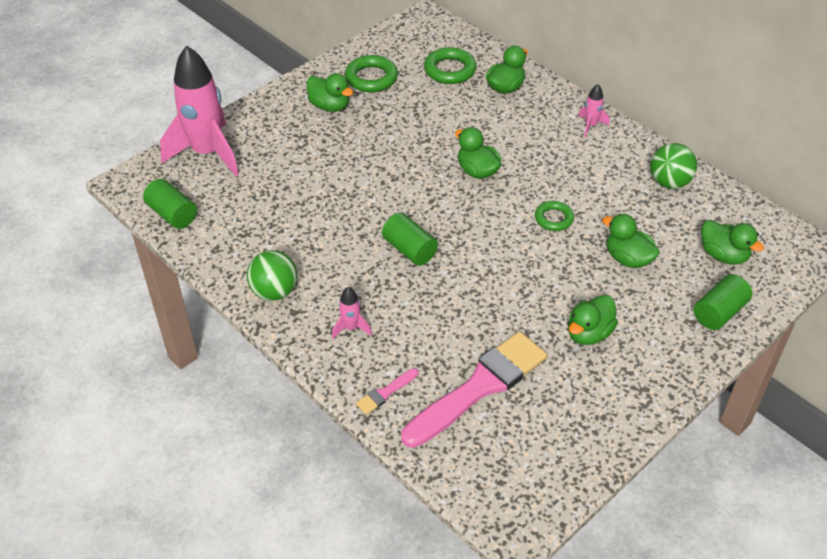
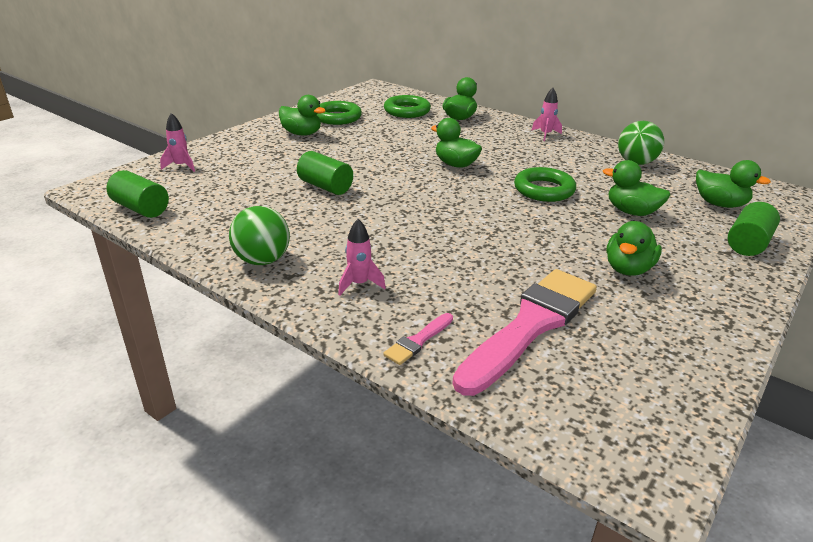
camera: 10 degrees left, 15 degrees down
pink rocket [160,45,239,176] -> pink rocket [160,113,195,172], size x0.42
green cylinder [382,213,438,266] -> green cylinder moved to [297,151,353,195]
green ring [535,201,574,231] -> green ring [514,167,576,202], size x1.54

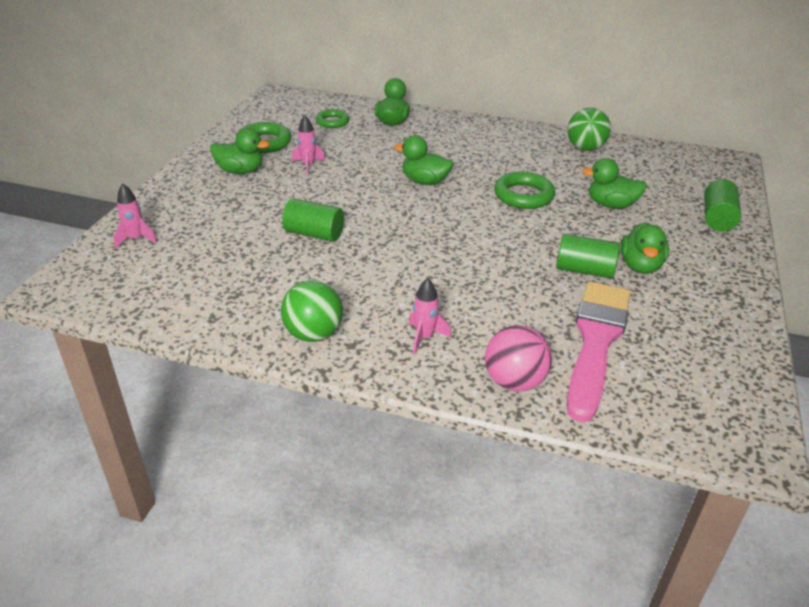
camera: 20 degrees left, 5 degrees up
green cylinder [107,170,169,218] -> green cylinder moved to [556,234,620,278]
pink brush [383,313,453,365] -> pink ball [485,325,552,392]
green ring [384,95,431,118] -> green ring [316,109,349,128], size x0.65
pink rocket [531,88,562,141] -> pink rocket moved to [292,115,326,175]
green duck [696,160,771,208] -> none

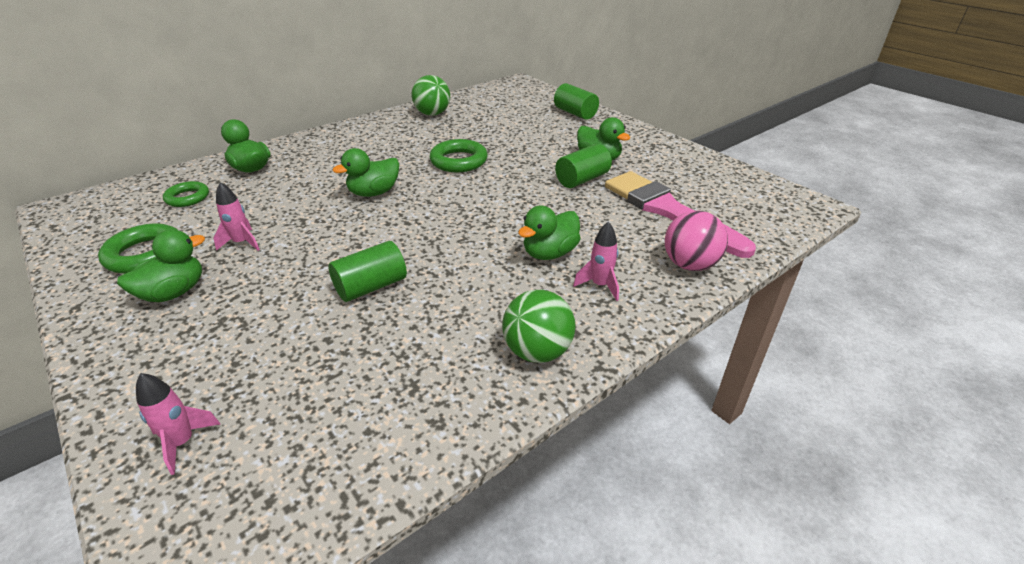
camera: 55 degrees left, 0 degrees up
green duck [582,158,647,209] -> green duck moved to [518,206,581,260]

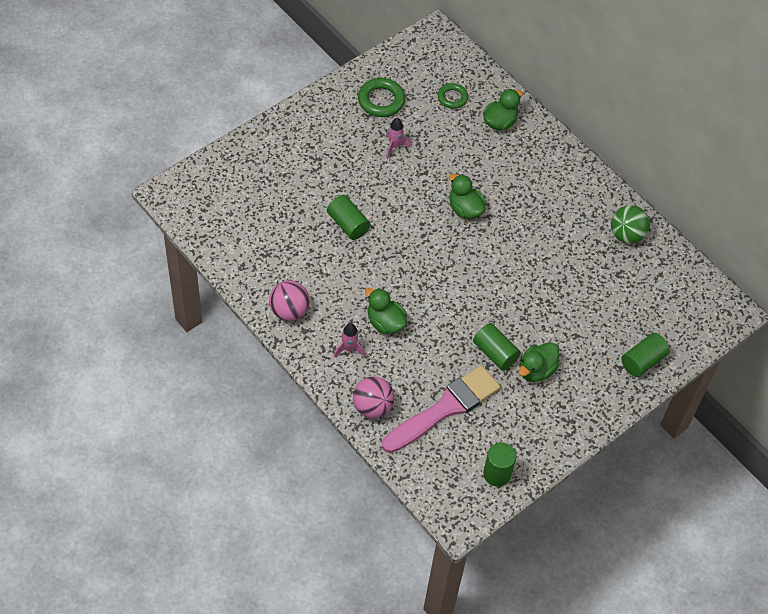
camera: 85 degrees right, 20 degrees up
green duck [117,229,205,302] -> none
pink rocket [136,373,220,475] -> none
green ring [430,139,488,172] -> none
green ball [502,290,576,363] -> pink ball [269,281,310,321]
none -> green cylinder [483,442,516,487]

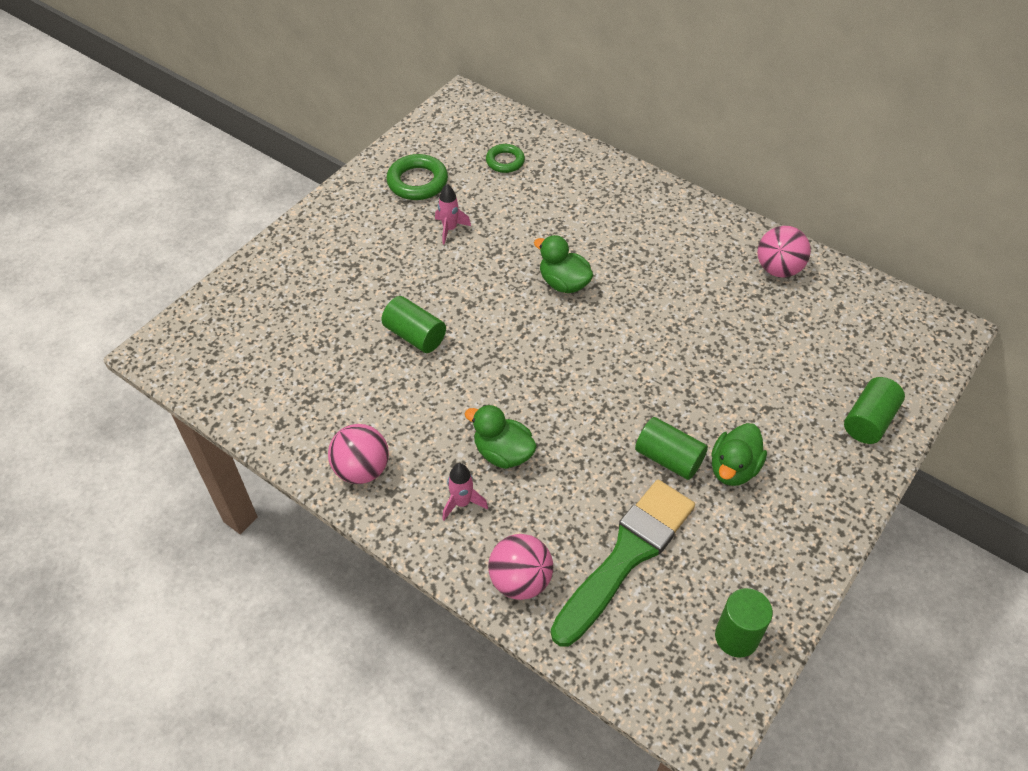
camera: 10 degrees left, 5 degrees down
pink brush [382,365,501,453] -> green brush [551,480,695,646]
green duck [483,89,523,130] -> none
green ball [611,205,650,244] -> pink ball [757,226,811,278]

